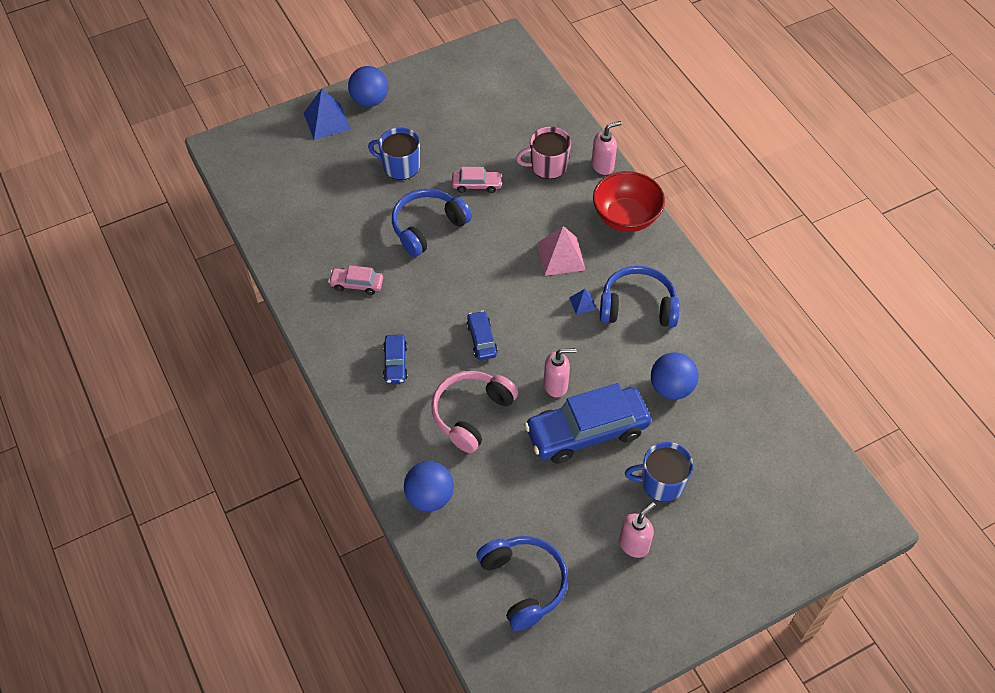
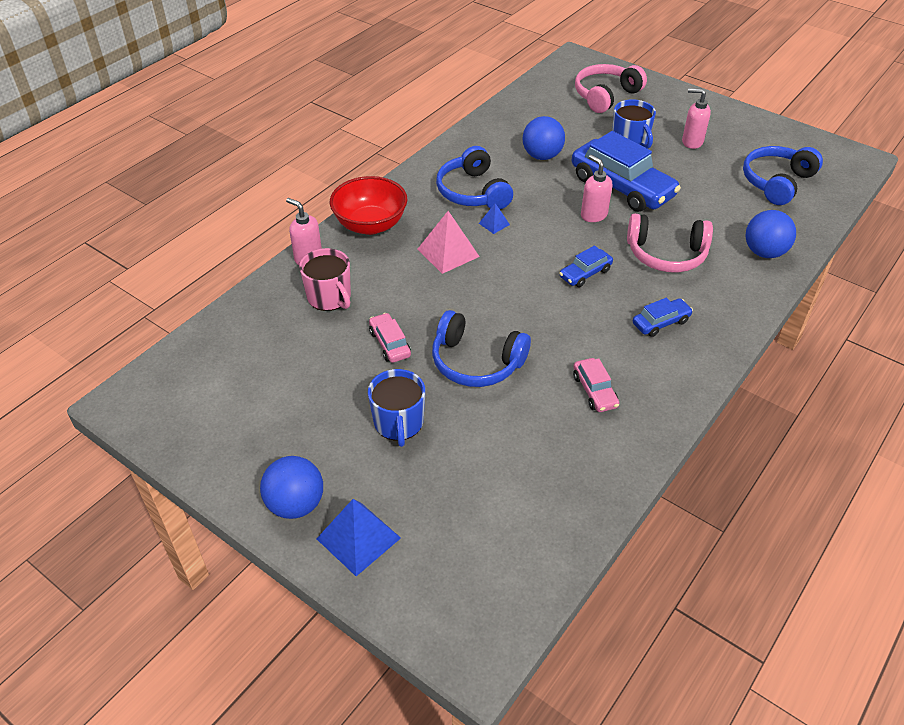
camera: 115 degrees left, 10 degrees down
none -> pink headphones [575,64,647,113]

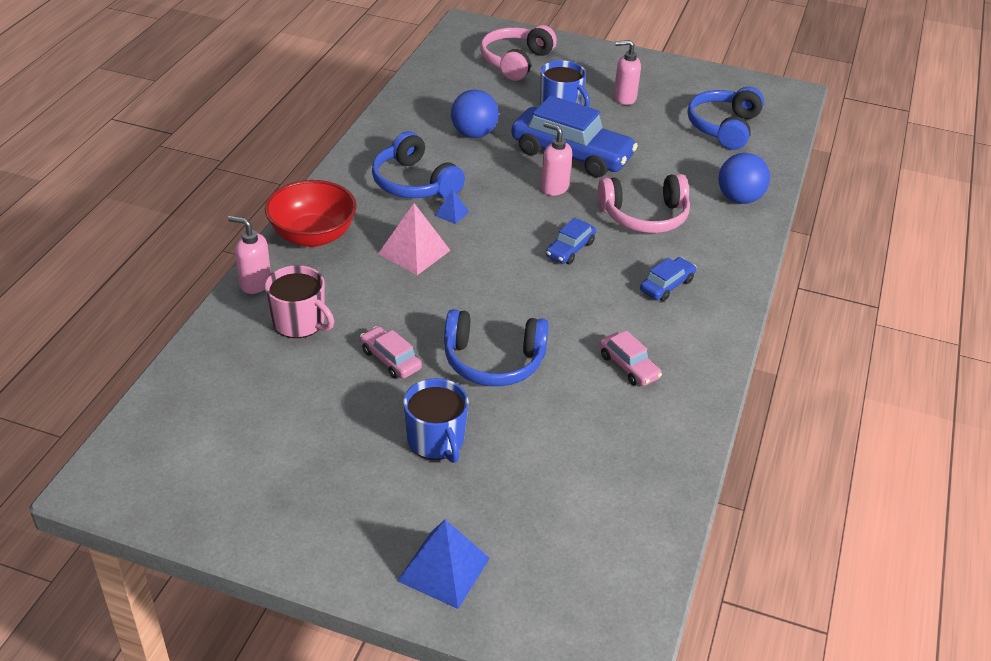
camera: 20 degrees left, 5 degrees down
blue ball [260,456,323,519] -> none

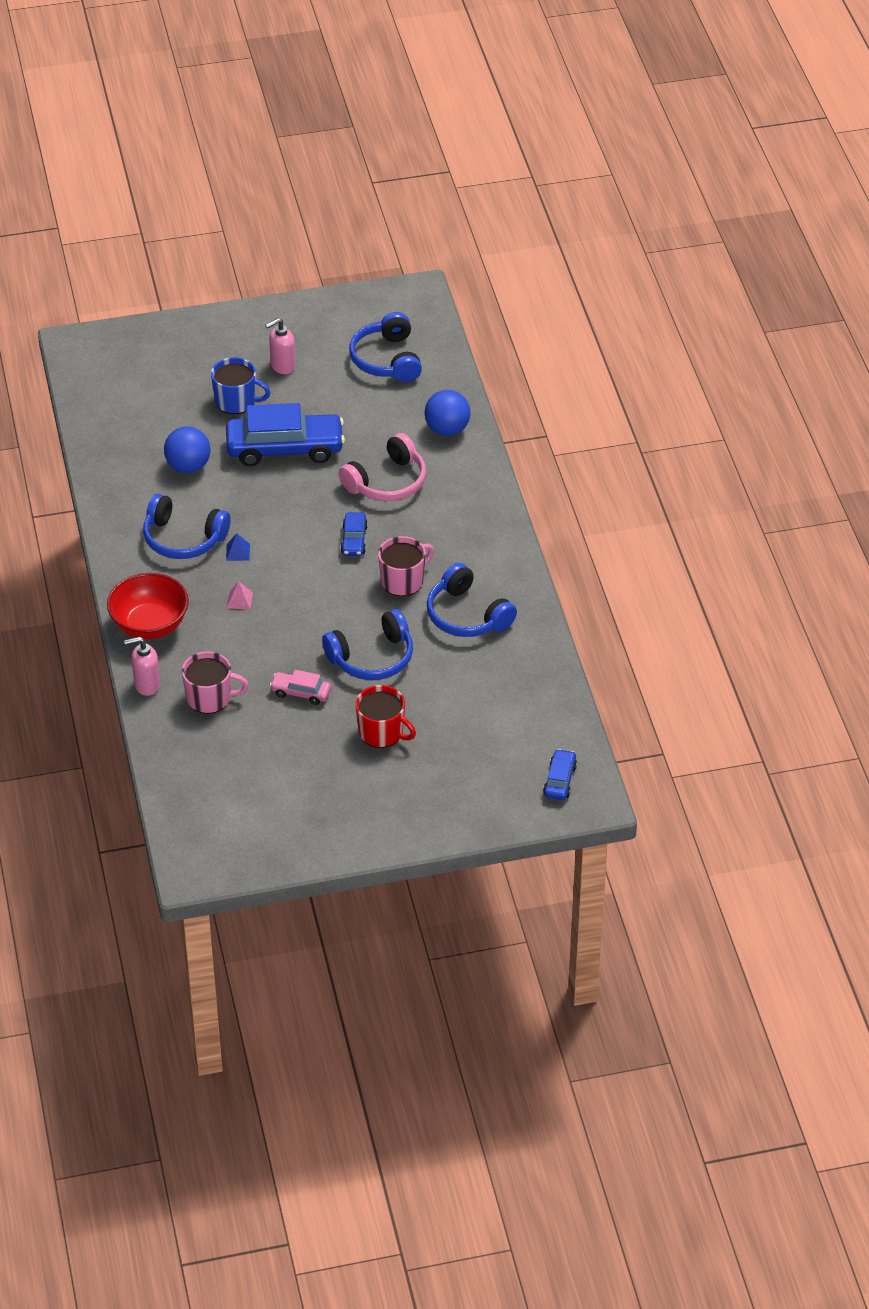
camera: 30 degrees left, 5 degrees up
pink pyramid [378,203,451,275] -> pink pyramid [227,581,253,610], size x0.51
blue pyramid [397,519,490,609] -> none
blue mug [403,378,469,463] -> red mug [355,685,416,748]
pink headphones [480,25,557,81] -> none
pink soap dispenser [541,122,572,196] -> none
pink car [599,330,662,386] -> blue headphones [427,563,517,637]
blue car [640,257,697,301] -> blue car moved to [543,749,577,800]
none -> pink mug [378,536,434,596]

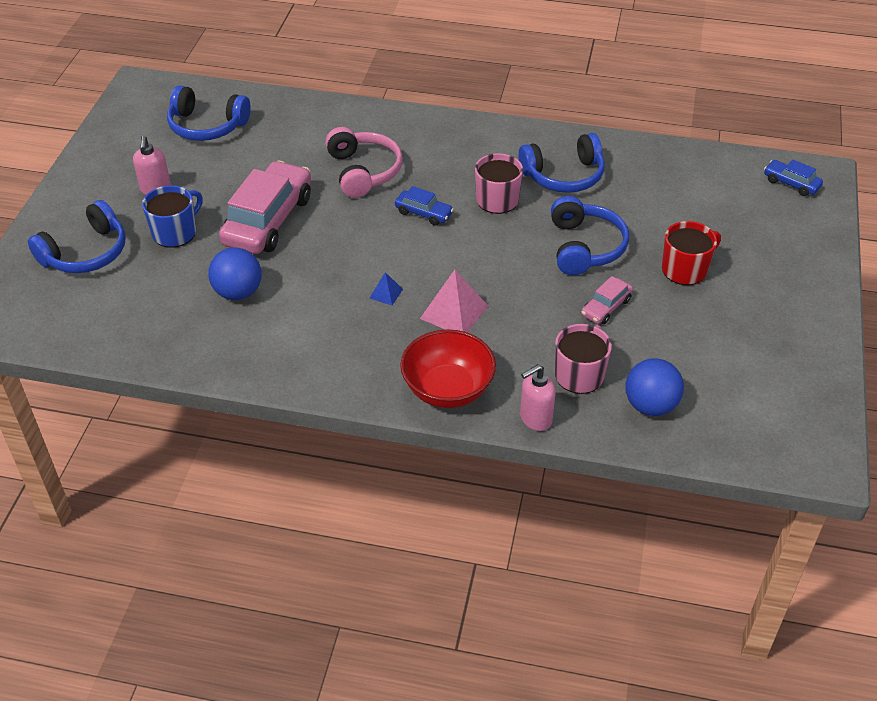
camera: 65 degrees left, 0 degrees up
pink soap dispenser [124,637,160,696] -> pink soap dispenser turned 45 degrees clockwise [520,364,556,431]
blue headphones [143,494,230,559] -> blue headphones moved to [28,200,126,273]
blue car [226,403,345,466] -> pink car [219,161,311,254]
pink pyramid [227,581,253,610] -> pink pyramid [420,270,488,333], size x1.95
blue ball [425,390,471,436] -> blue ball moved to [626,358,684,416]

